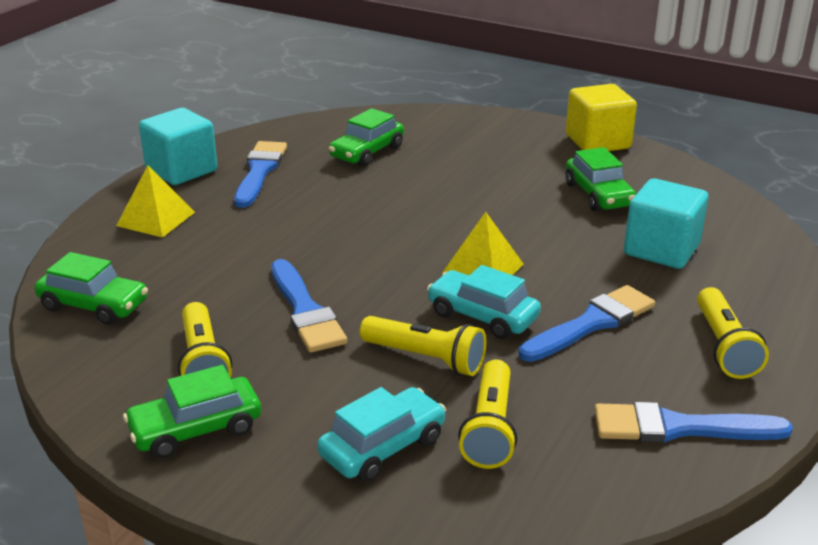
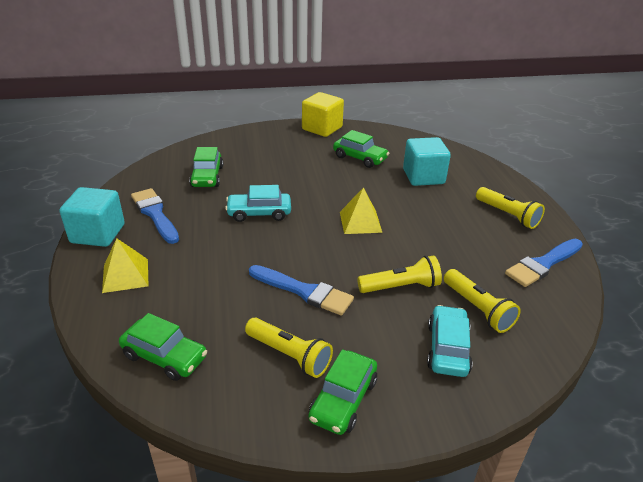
camera: 40 degrees left, 5 degrees up
green car [35,252,148,325] -> green car turned 45 degrees clockwise [119,313,207,381]
turquoise car [427,265,541,339] -> turquoise car moved to [225,185,291,222]
blue brush [519,285,655,362] -> none

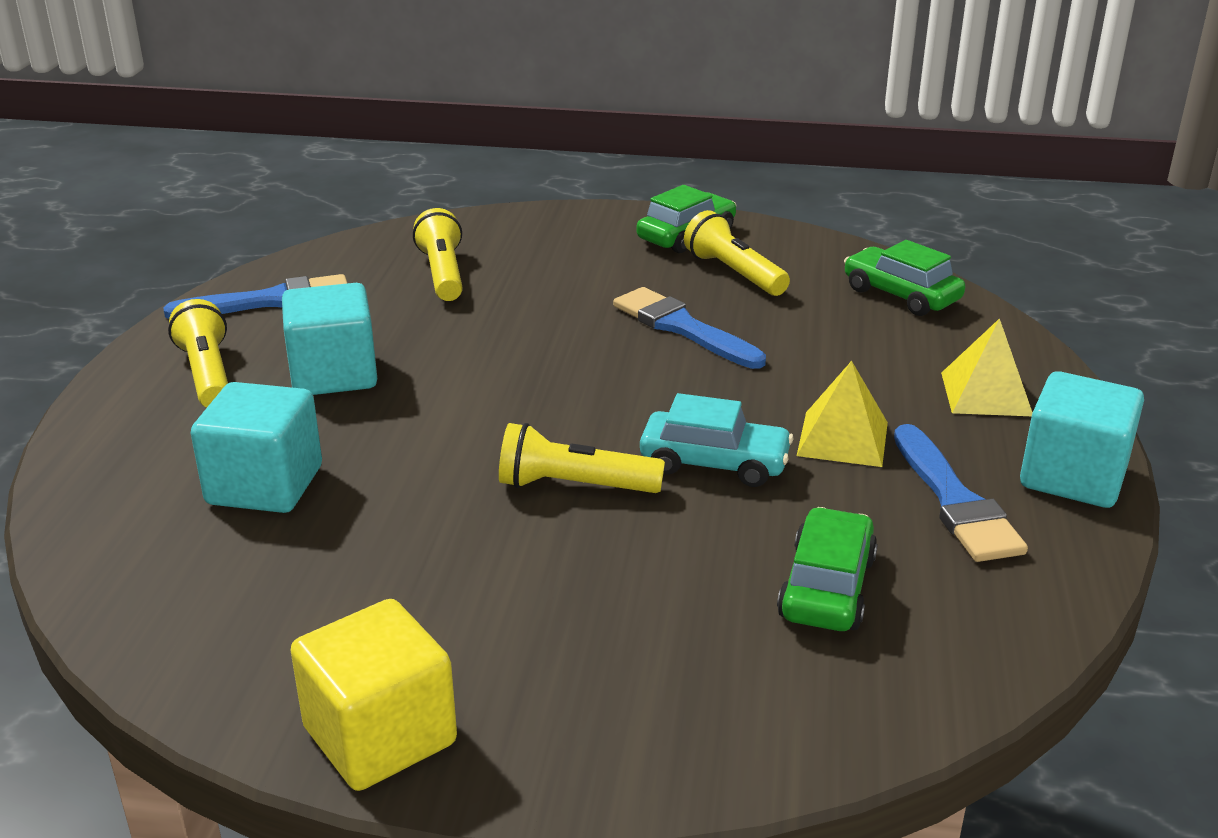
camera: 160 degrees left, 5 degrees down
green car [333,130,389,168] -> none
yellow pyramid [340,187,382,234] -> yellow pyramid moved to [797,361,888,467]
yellow flashlight [357,255,442,293] -> yellow flashlight moved to [499,423,665,493]
turquoise car [427,305,473,377] -> none
none -> turquoise cube [282,283,377,395]

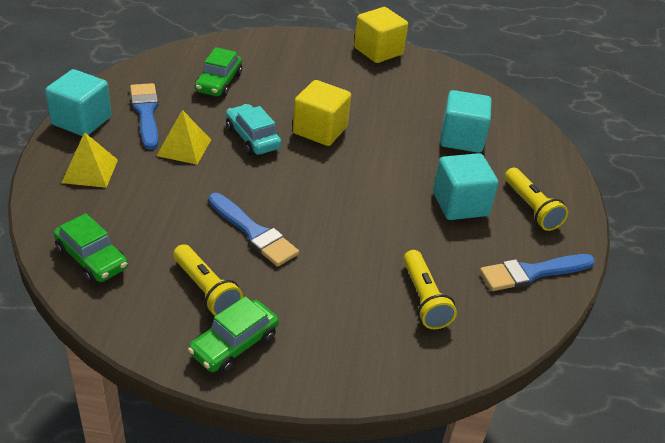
camera: 175 degrees right, 10 degrees up
yellow flashlight [499,423,665,493] -> yellow cube [293,80,351,146]
turquoise car [640,393,794,487] -> turquoise car turned 45 degrees clockwise [226,104,282,155]

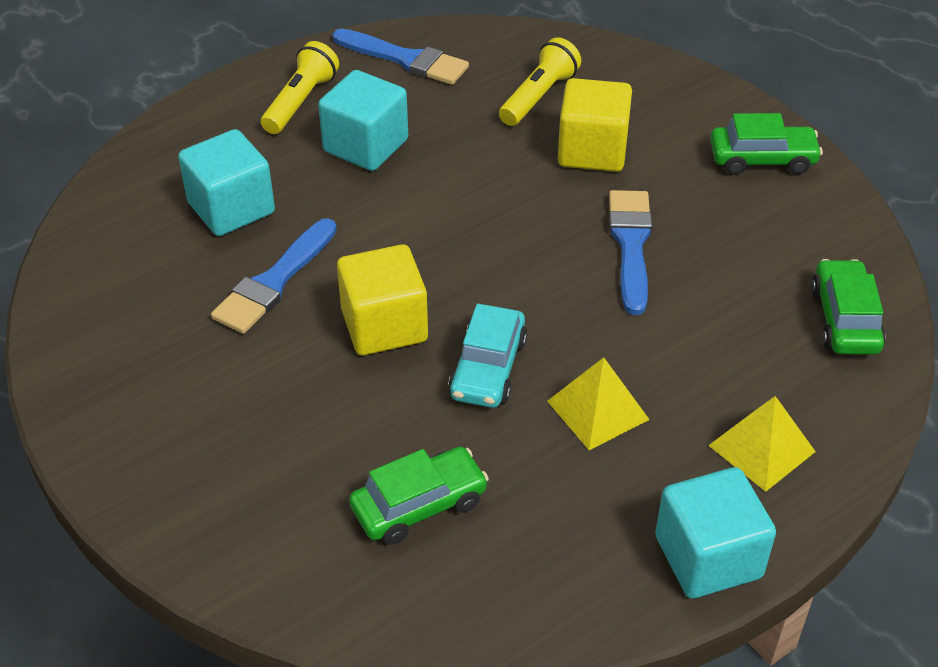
camera: 130 degrees left, 5 degrees up
blue brush [130,83,158,150] -> blue brush moved to [211,218,337,334]
yellow flashlight [173,244,243,316] -> none
yellow cube [354,7,408,63] -> yellow cube moved to [558,78,632,172]

